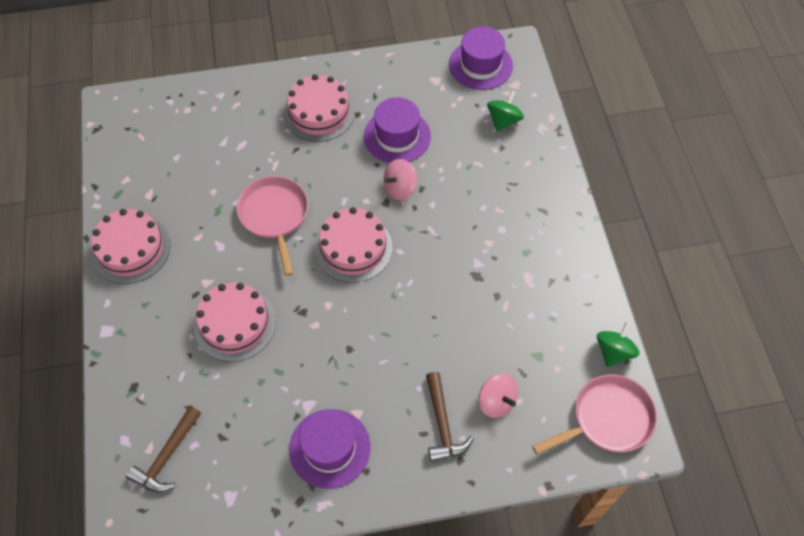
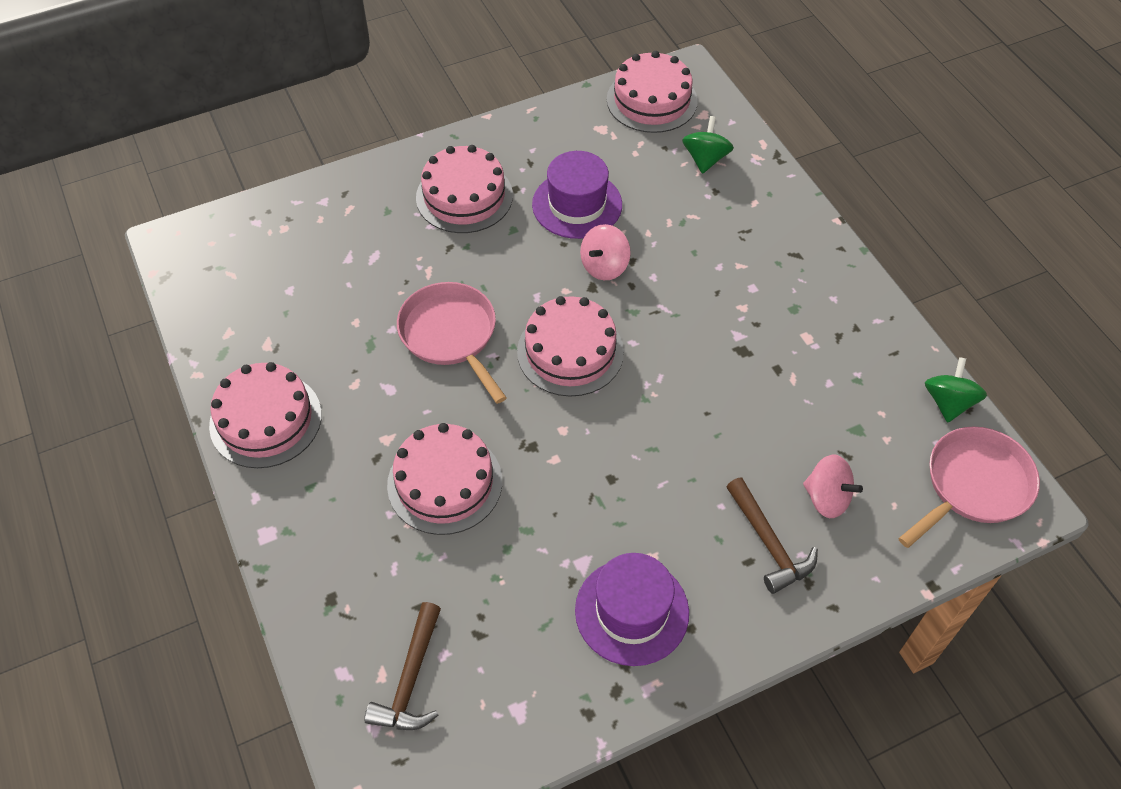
camera: 15 degrees left, 5 degrees down
purple hat [449,27,513,90] -> pink cake [607,51,698,133]

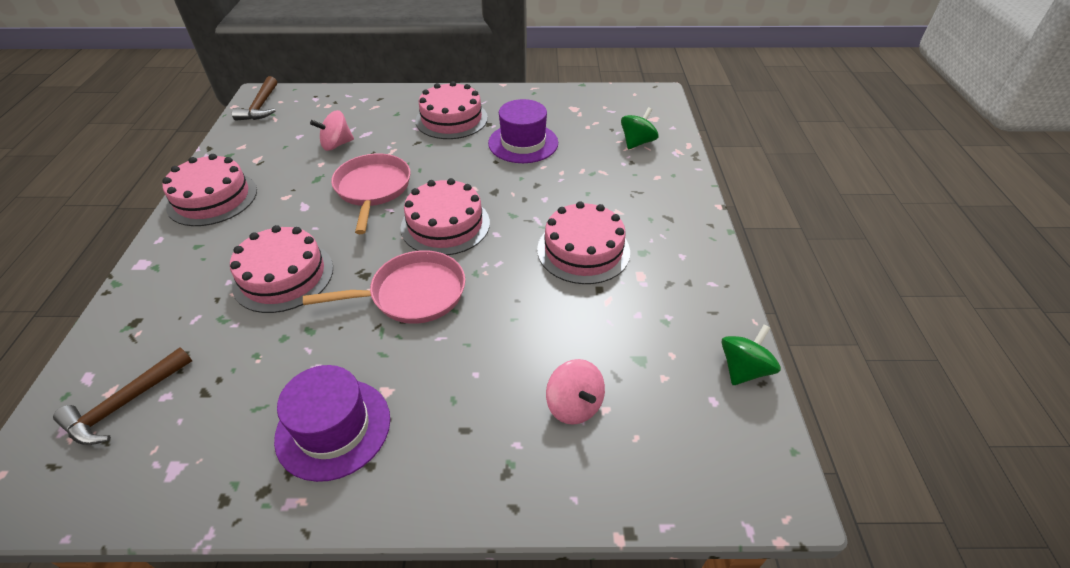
camera: 25 degrees right, 10 degrees down
pink spinning top [580,224,631,280] -> pink spinning top moved to [310,110,354,151]
pink cake [607,51,698,133] -> pink cake moved to [537,201,630,284]
brown hammer [727,478,818,594] -> brown hammer moved to [232,76,277,121]
pink pan [898,426,1040,548] -> pink pan moved to [303,250,465,324]

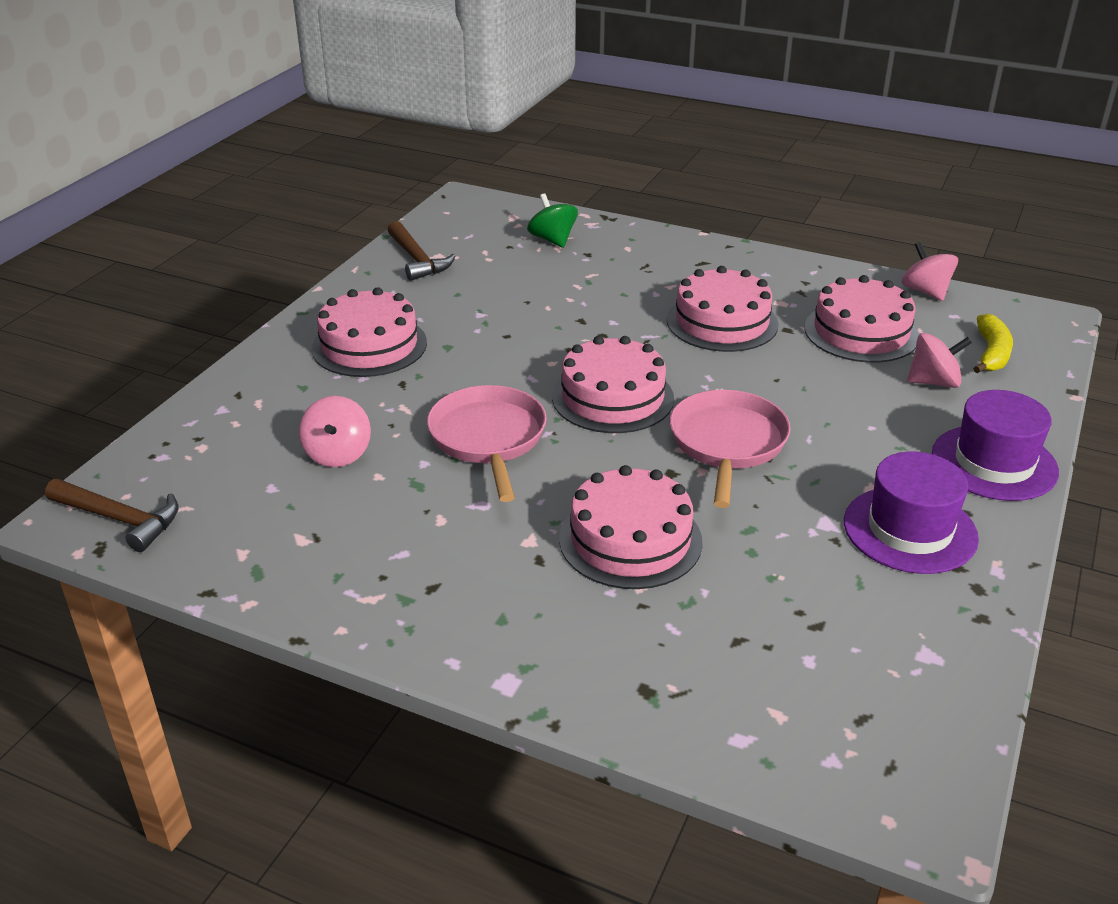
camera: 65 degrees left, 10 degrees down
brown hammer [53,347,192,445] -> brown hammer moved to [387,221,456,281]
pink cake [162,154,257,226] -> pink cake moved to [804,275,919,363]
pink pan [331,154,411,234] -> pink pan turned 60 degrees clockwise [427,385,547,502]
purple hat [488,99,558,163] -> purple hat moved to [932,390,1059,501]
green spinning top [721,325,781,385] -> pink spinning top [902,242,958,301]
none -> yellow banana [973,314,1013,373]

